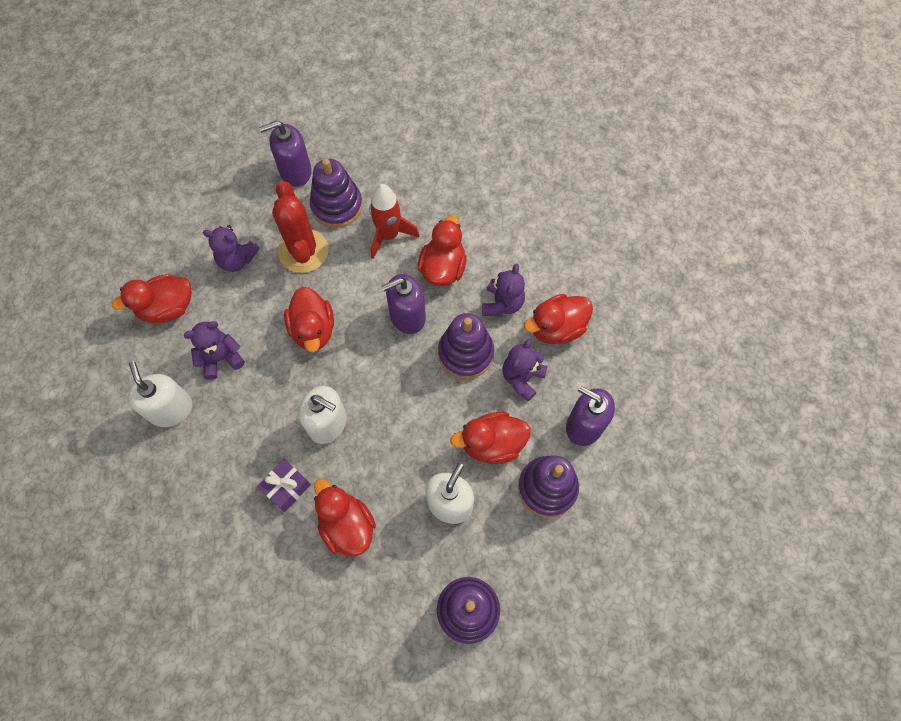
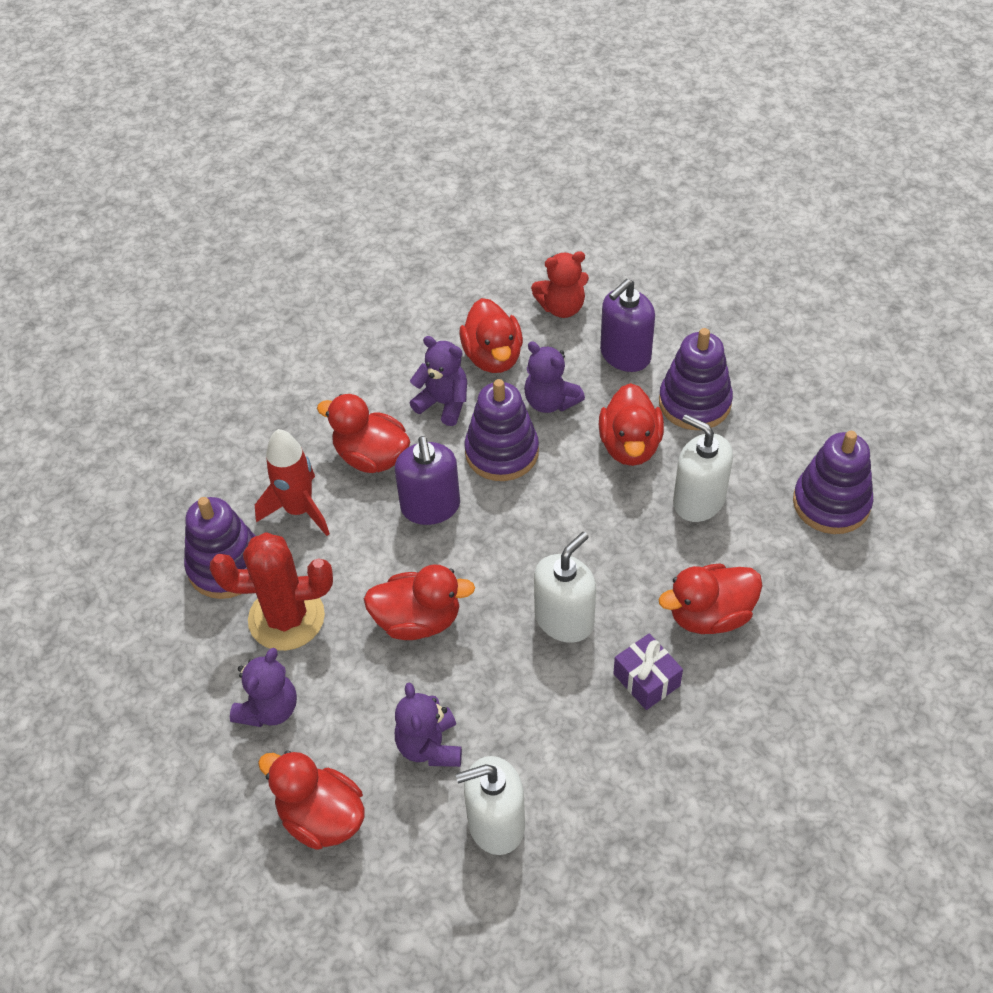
camera: 75 degrees left, 15 degrees down
red duck [112,274,192,323] -> red duck turned 135 degrees clockwise [258,750,365,850]
purple soap dispenser [259,121,312,187] -> none
none -> red teddy bear [531,251,589,318]

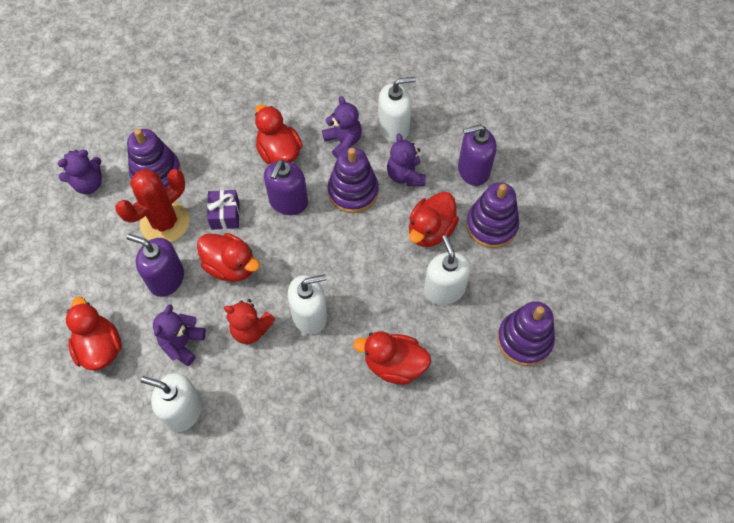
camera: 30 degrees right, 10 degrees up
red cactus [210,532,333,651] -> red cactus turned 75 degrees counterclockwise [115,169,189,243]
purple teddy bear [230,648,297,727] -> purple teddy bear moved to [58,150,102,194]
red rocket [255,429,330,536] -> none
red duck [459,298,523,373] -> white soap dispenser [378,76,416,143]
red teddy bear [531,251,589,318] -> red teddy bear moved to [224,299,275,344]
purple gift [613,633,683,710] -> purple gift moved to [207,190,239,230]
none -> purple soap dispenser [127,234,184,297]

